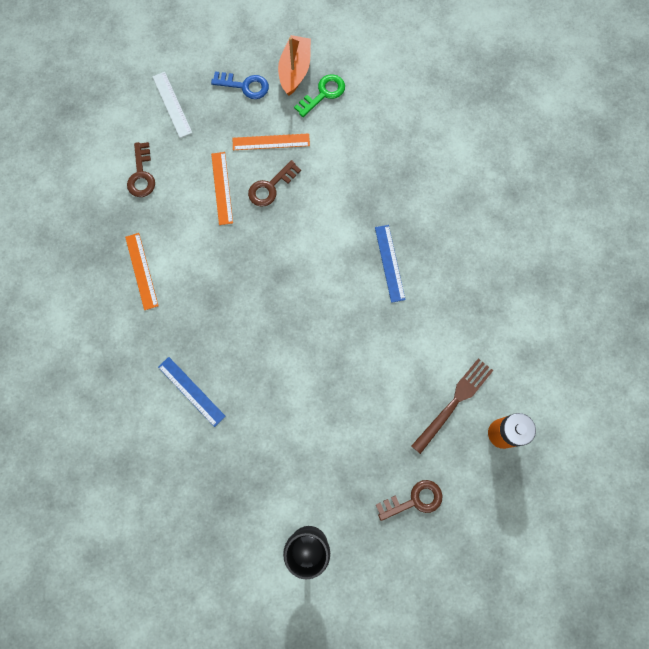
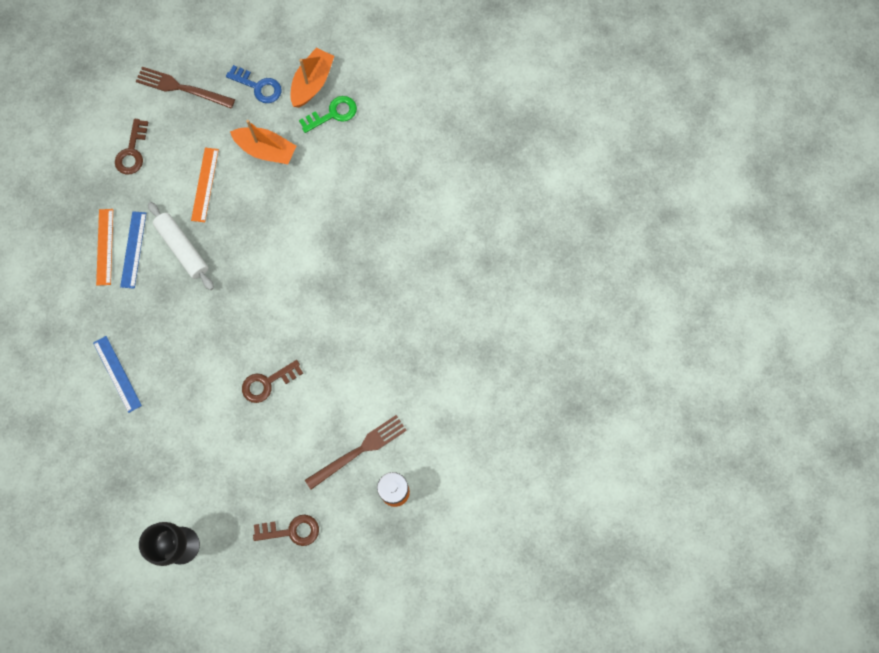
camera: 15 degrees right, 0 degrees up
white ruler [152,72,192,138] -> brown fork [136,67,235,108]
orange ruler [233,133,310,150] -> orange boat [230,120,296,164]
brown key [248,160,301,207] -> brown key moved to [242,360,303,403]
blue ruler [375,225,406,303] -> blue ruler moved to [120,211,146,289]
none -> white rolling pin [148,202,214,290]

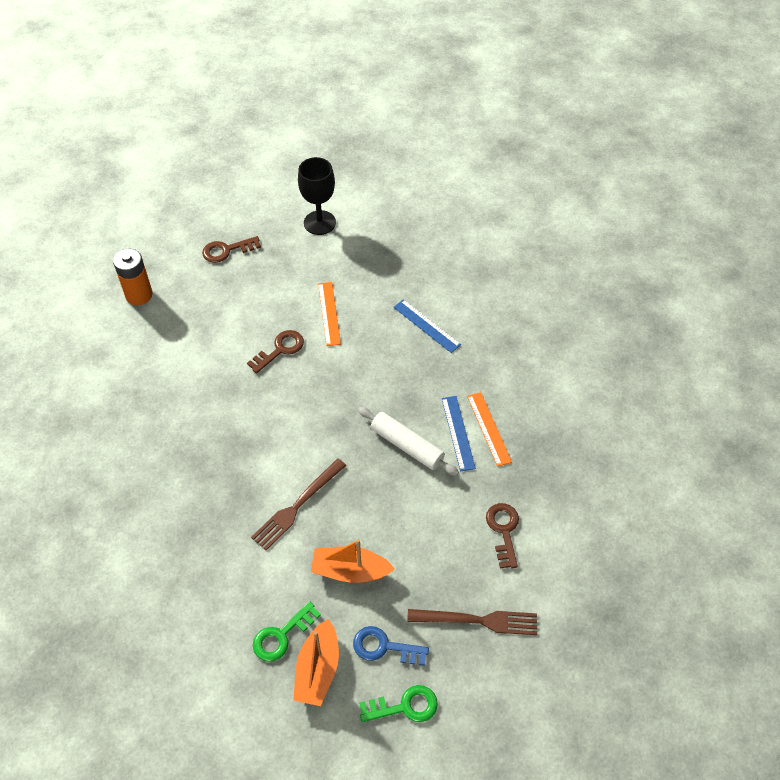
camera: 165 degrees right, 20 degrees down
orange ruler [191,148,219,222] -> orange ruler moved to [318,282,341,346]
brown fork [305,415,407,490] -> brown fork moved to [251,458,346,550]
none -> green key [359,685,438,722]

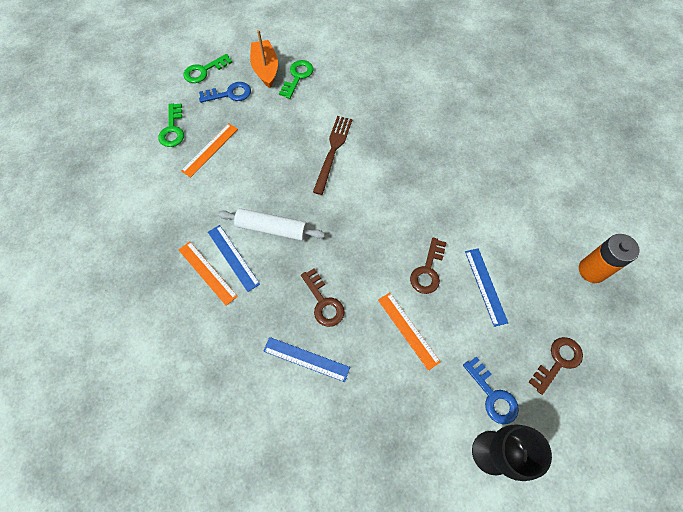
camera: 155 degrees right, 10 degrees up
orange boat [311,539,395,583] -> none
brown fork [407,609,537,635] -> green key [159,103,184,147]
brown key [486,503,519,568] -> brown key moved to [301,269,345,327]
none -> orange ruler [181,123,238,178]
none -> blue key [463,356,519,424]
none -> blue ruler [465,248,508,327]

